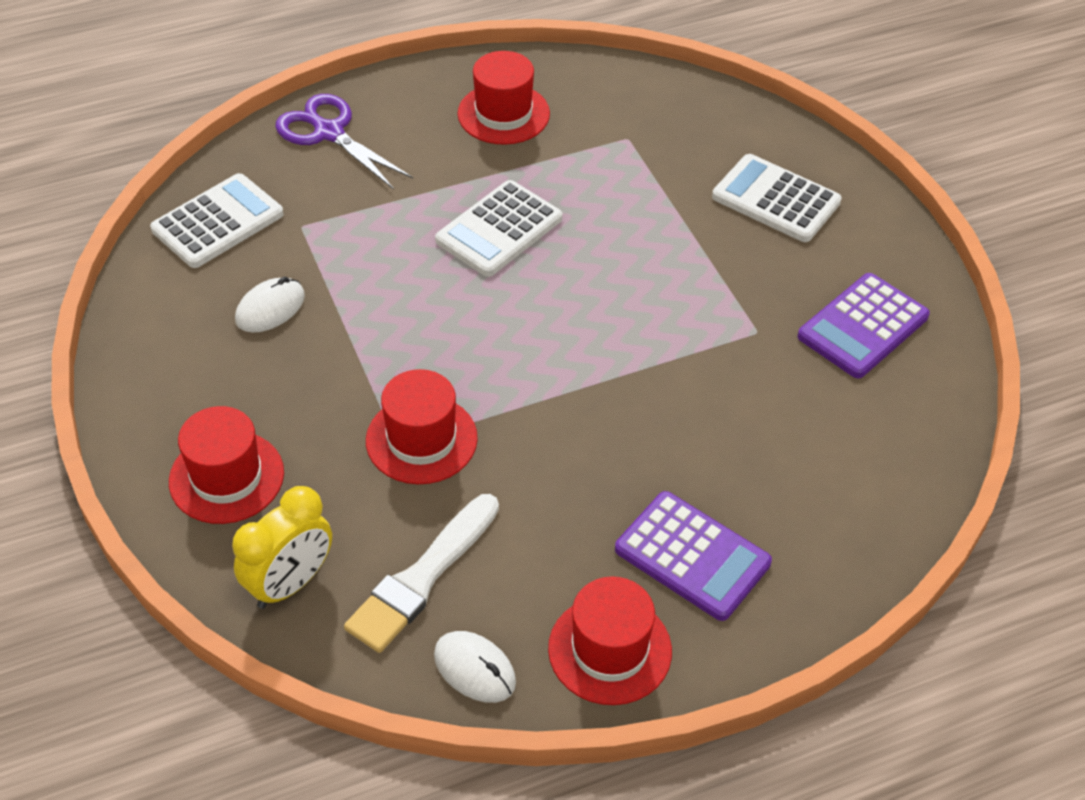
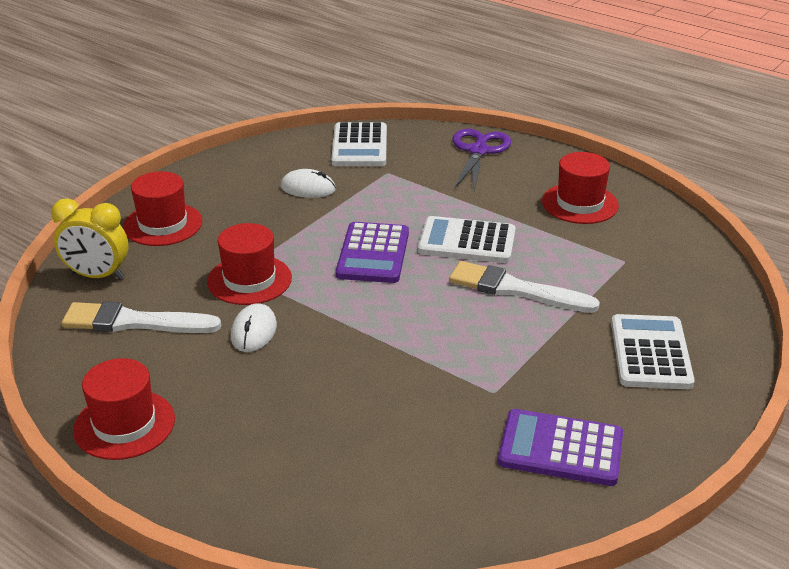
camera: 60 degrees right, 15 degrees down
white calculator [150,173,284,268] -> white calculator turned 75 degrees clockwise [331,122,387,166]
white mouse [434,631,516,703] -> white mouse moved to [231,303,277,352]
purple calculator [615,491,772,621] -> purple calculator moved to [336,222,409,283]
none -> white brush [449,261,600,313]

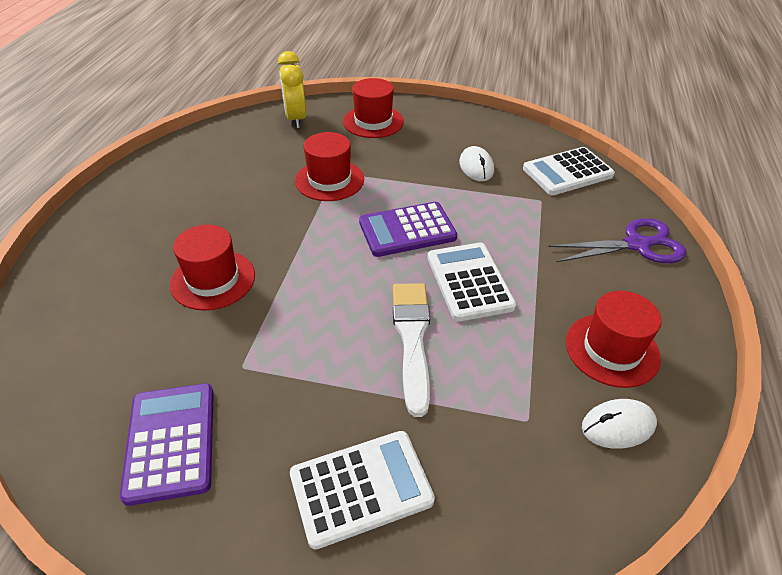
camera: 65 degrees right, 10 degrees up
white brush [62,302,221,333] -> none
red hat [73,358,175,460] -> red hat moved to [170,225,255,310]
white mouse [231,303,277,352] -> white mouse moved to [582,399,657,449]

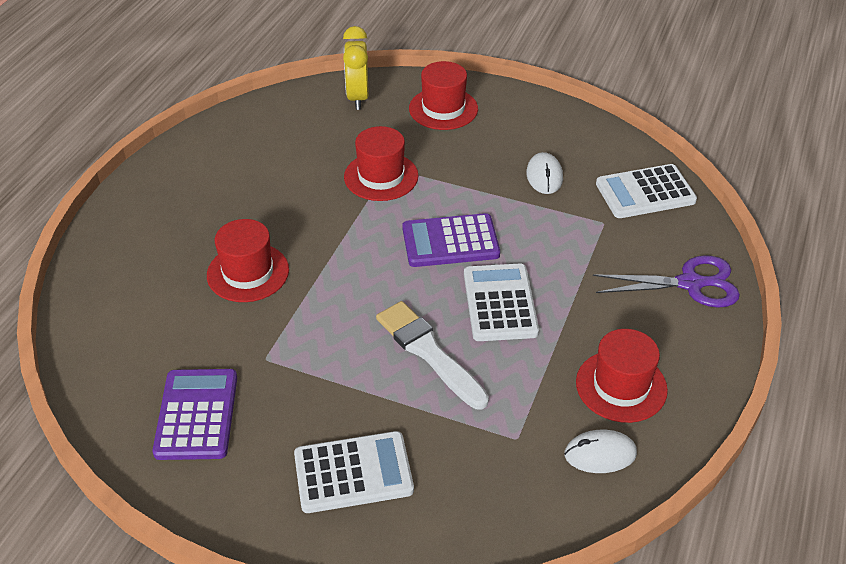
camera: 10 degrees right, 0 degrees up
white brush [393,283,430,417] -> white brush turned 45 degrees counterclockwise [376,301,489,409]

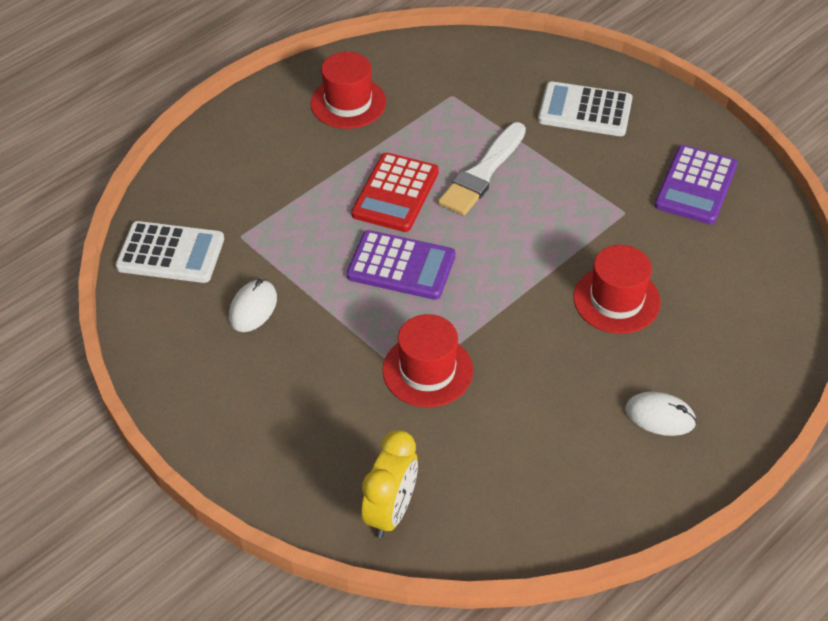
camera: 155 degrees left, 5 degrees up
white brush [376,301,489,409] -> white brush turned 45 degrees clockwise [438,122,526,216]
red hat [409,61,478,130] -> none
white calculator [464,264,539,341] -> red calculator [351,152,439,232]
white mouse [564,430,637,473] -> white mouse moved to [625,391,697,436]
purple scissors [593,255,740,308] -> none

